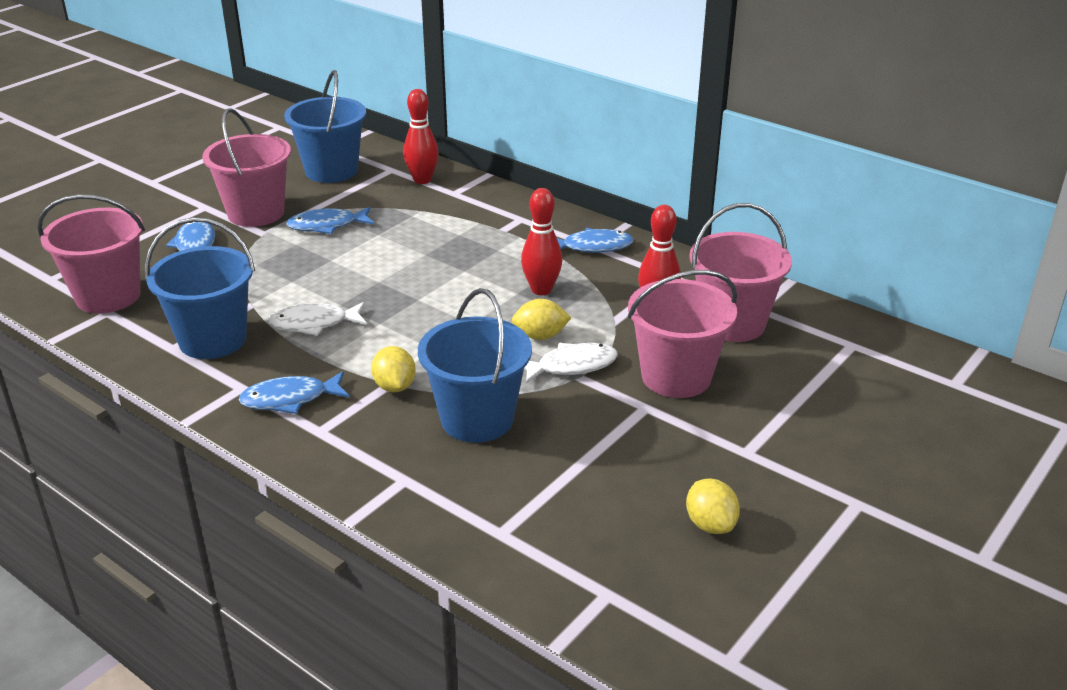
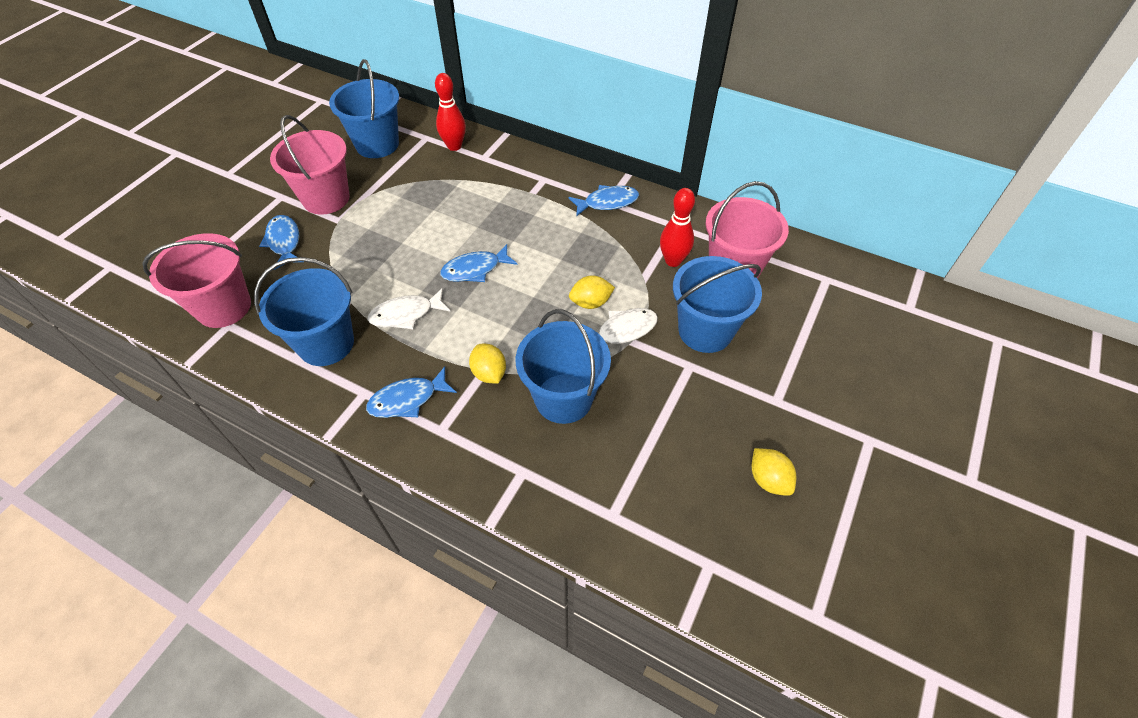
camera: 10 degrees left, 20 degrees up
blue fish [286,207,374,234] -> blue fish moved to [440,244,518,282]
red bowling pin [521,188,563,295] -> none
pink bucket [628,270,737,398] -> blue bucket [673,256,762,353]

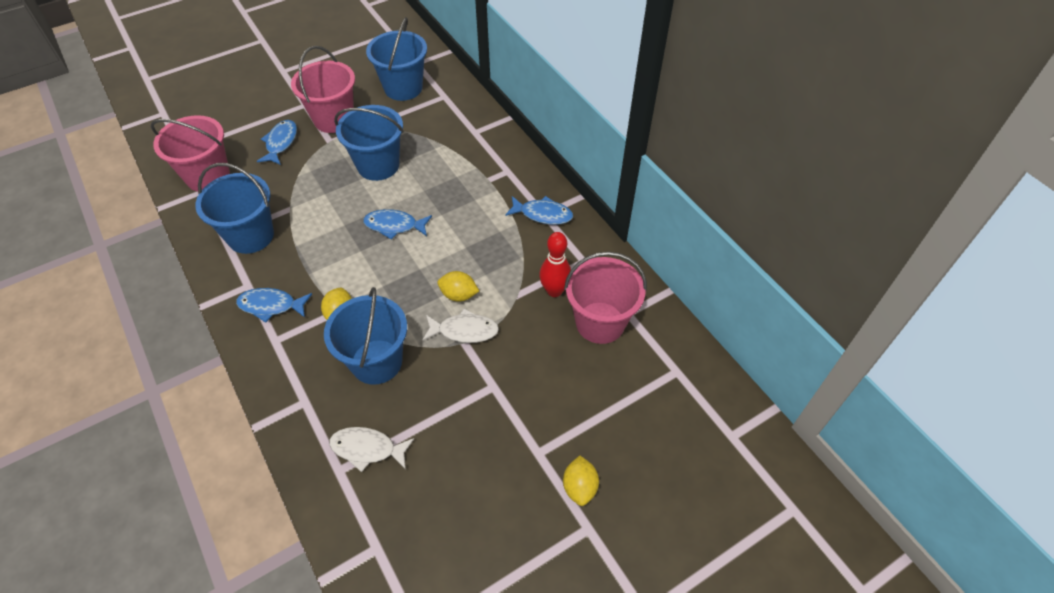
camera: 30 degrees right, 0 degrees up
white fish [368,288,451,329] -> white fish moved to [329,427,414,472]
red bowling pin [435,73,466,151] -> none
blue bucket [673,256,762,353] -> blue bucket moved to [334,105,404,181]
yellow lemon [752,448,796,496] -> yellow lemon moved to [563,456,599,506]

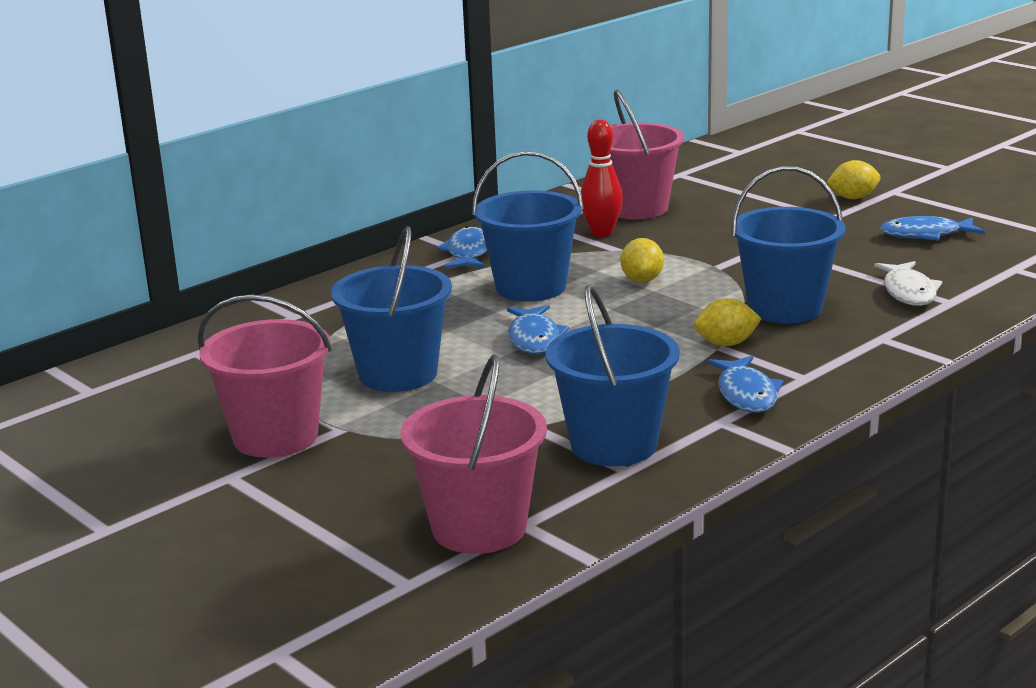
camera: 100 degrees left, 30 degrees down
blue fish [257,120,297,165] -> blue fish moved to [880,216,985,241]
blue bucket [366,17,427,101] -> blue bucket moved to [472,151,584,302]
white fish [423,309,499,343] -> none

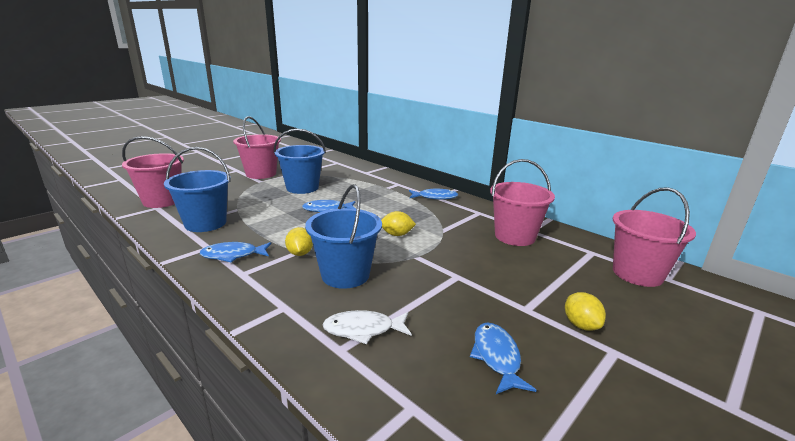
camera: 85 degrees right, 0 degrees up
blue bucket [472,151,584,302] -> none
red bowling pin [581,120,623,237] -> none
none -> pink bucket [613,187,696,287]

